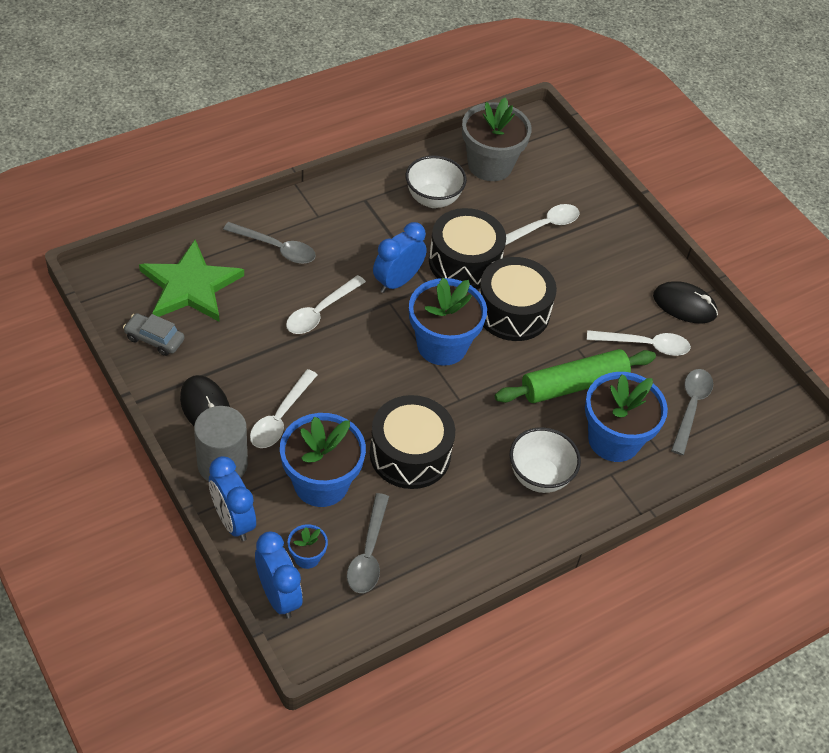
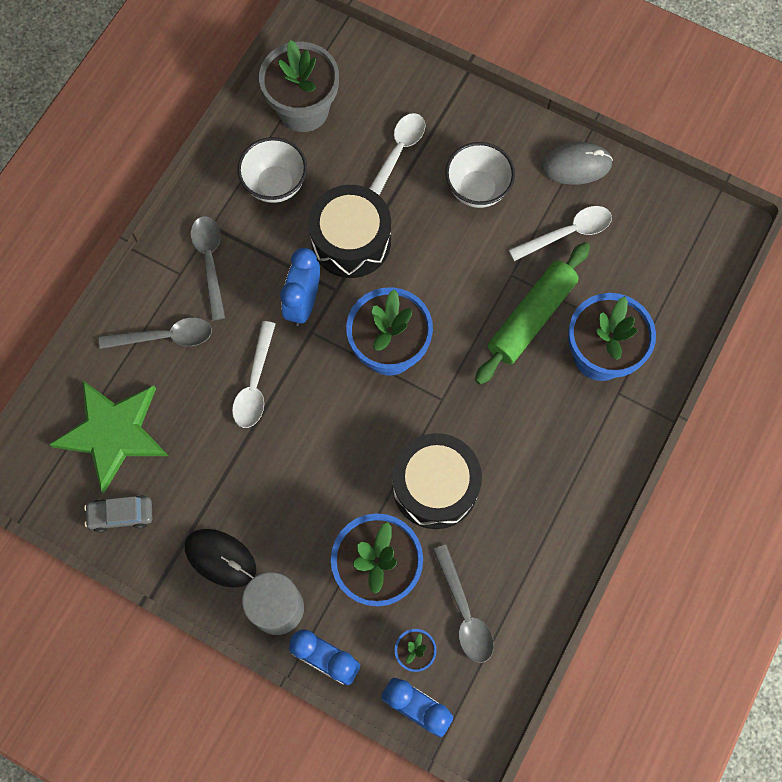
camera: 25 degrees left, 20 degrees up
white spoon [250,369,318,448] -> none
black drum [479,257,557,341] -> none
white bowl [510,427,581,493] -> white bowl moved to [445,142,515,208]
black mouse [653,281,718,324] -> grey mouse [541,142,613,185]
grey spoon [671,369,713,455] -> grey spoon moved to [191,216,225,320]

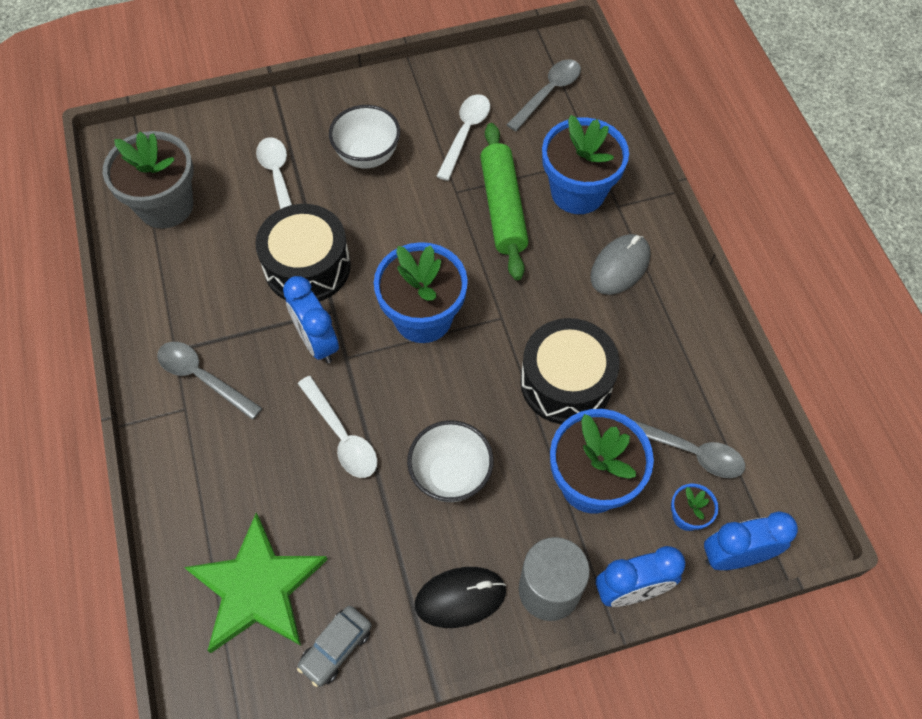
camera: 45 degrees left, 10 degrees down
grey spoon [99,318,212,349] -> grey spoon moved to [507,59,581,131]
white bowl [237,137,307,203] -> white bowl moved to [407,420,494,502]
grey mouse [541,142,613,185] -> grey mouse moved to [590,234,650,295]

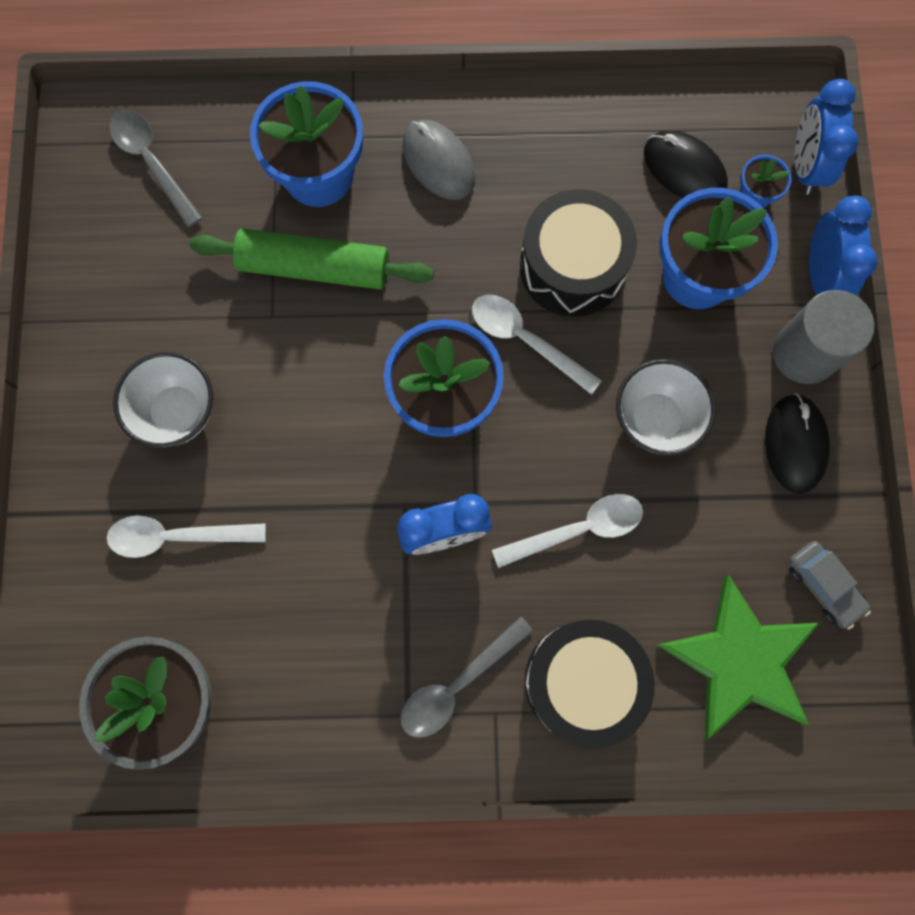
camera: 75 degrees left, 15 degrees up
black drum [255,204,351,301] -> black drum moved to [525,620,655,748]
white spoon [436,94,490,181] -> white spoon moved to [472,295,602,395]
grey spoon [630,418,745,478] -> black mouse [644,131,728,198]

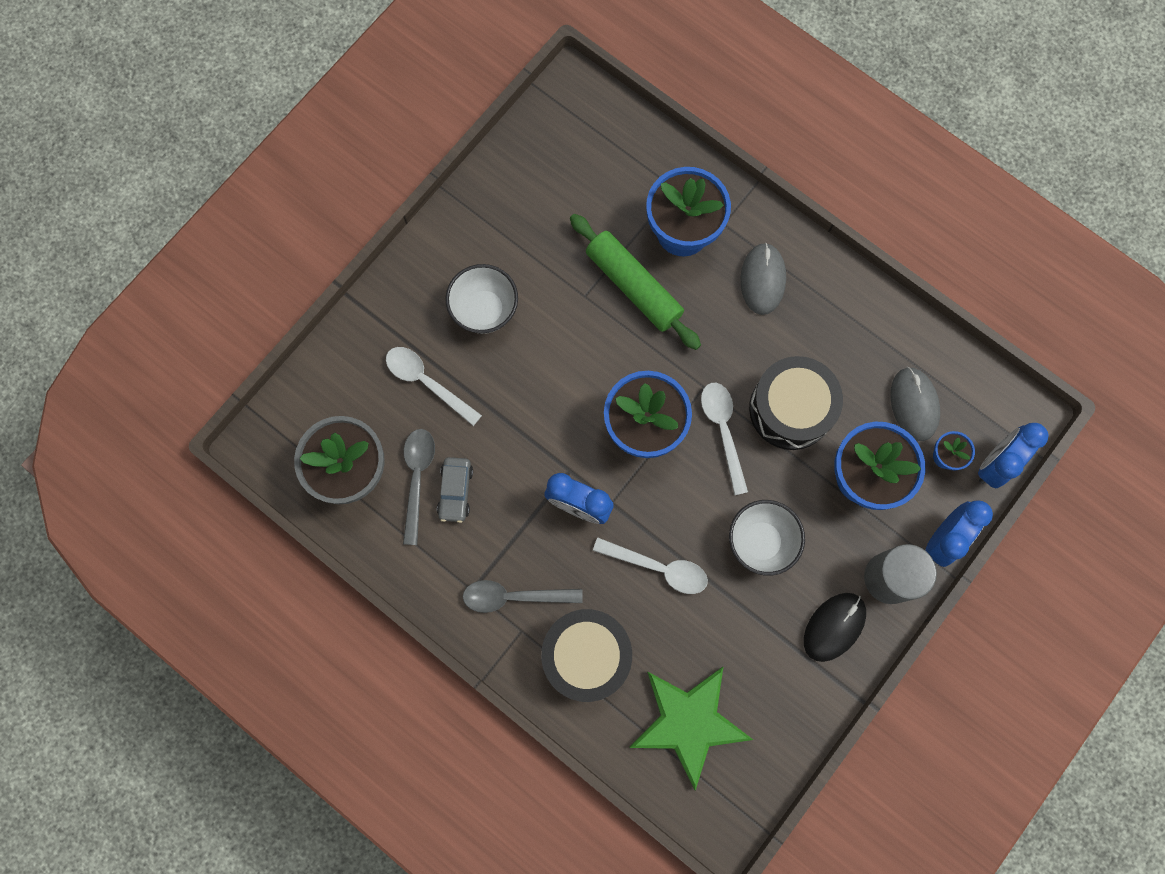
camera: 40 degrees right, 0 degrees up
grey spoon [109,110,203,227] -> grey spoon moved to [403,429,435,545]
black mouse [644,131,728,198] -> grey mouse [890,367,940,441]
grey car [788,541,871,630] -> grey car moved to [437,457,473,523]

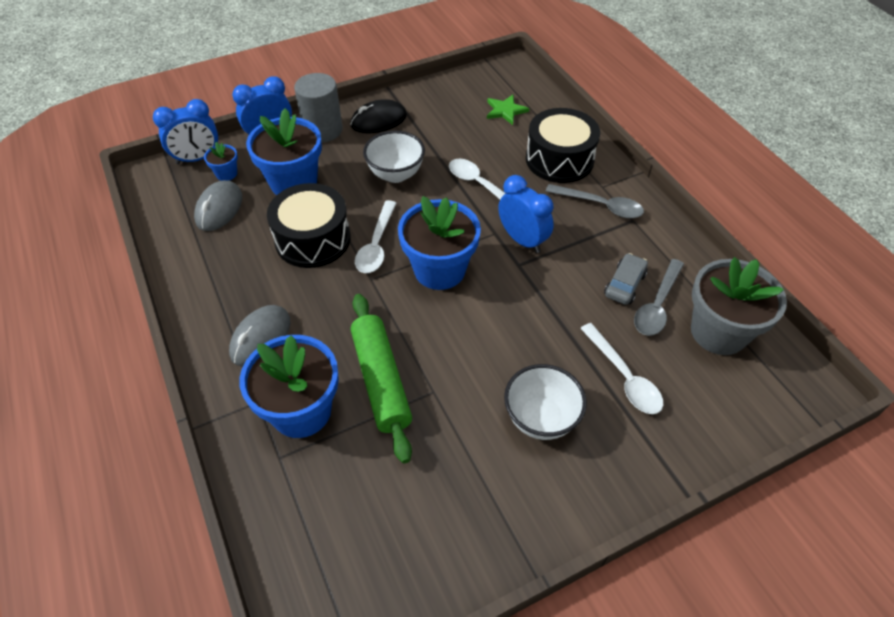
camera: 155 degrees left, 25 degrees down
green star [629,667,753,791] -> green star [487,95,529,125], size x0.50

